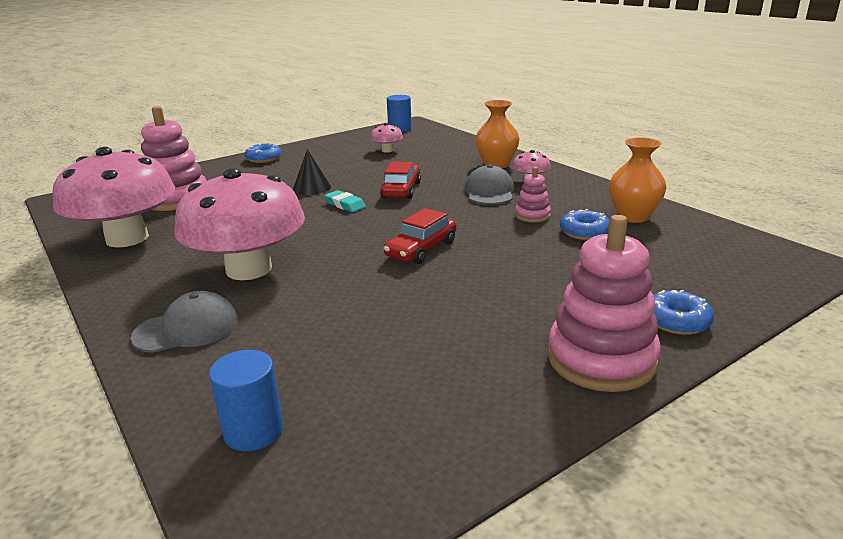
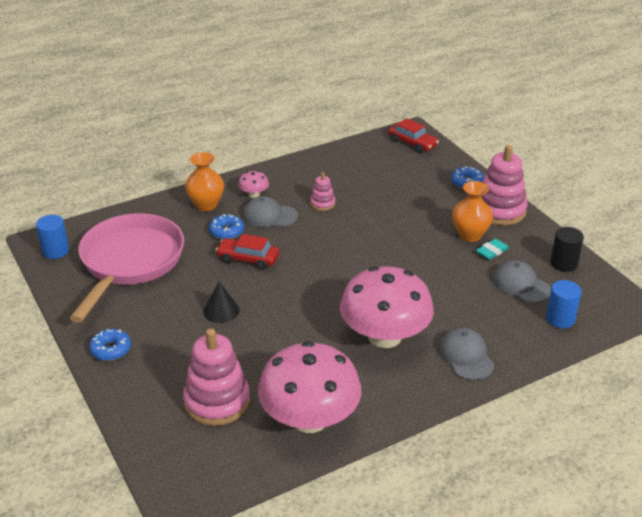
camera: 85 degrees left, 10 degrees up
turquoise eraser [324,190,366,212] -> turquoise eraser moved to [476,239,509,260]
pink mushroom [371,123,403,153] -> pink pan [70,213,184,323]
red car [384,208,457,264] -> red car moved to [388,118,439,153]
blue donut [560,209,609,240] -> blue donut moved to [209,214,244,239]
orange vase [609,137,666,223] -> orange vase moved to [452,181,493,242]
none -> grey cap [493,260,551,303]
none -> black cylinder [550,227,584,272]

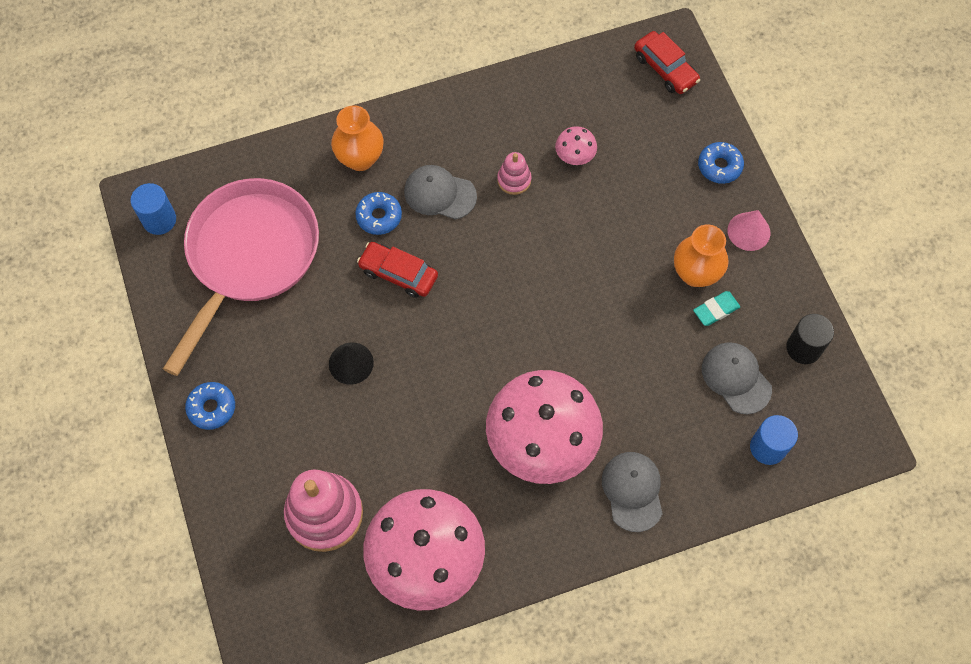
camera: 10 degrees right, 30 degrees up
pink mushroom [238,171,269,198] -> pink mushroom moved to [555,126,597,165]
pink stacking toy [481,145,528,226] -> pink cone [727,210,771,251]

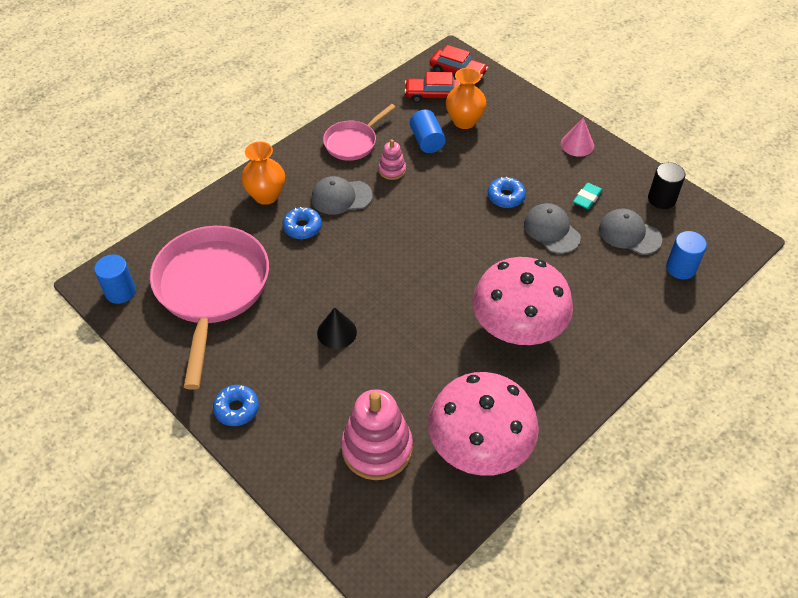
camera: 25 degrees left, 15 degrees down
red car [357,242,438,298] -> red car moved to [405,72,461,103]
pink mushroom [555,126,597,165] -> blue cylinder [410,110,446,153]
grey cap [602,452,663,532] -> grey cap moved to [524,203,581,254]
orange vase [674,225,729,287] -> orange vase moved to [446,68,486,129]
blue donut [698,142,744,184] -> blue donut moved to [488,177,526,208]
none -> pink pan [323,104,396,161]

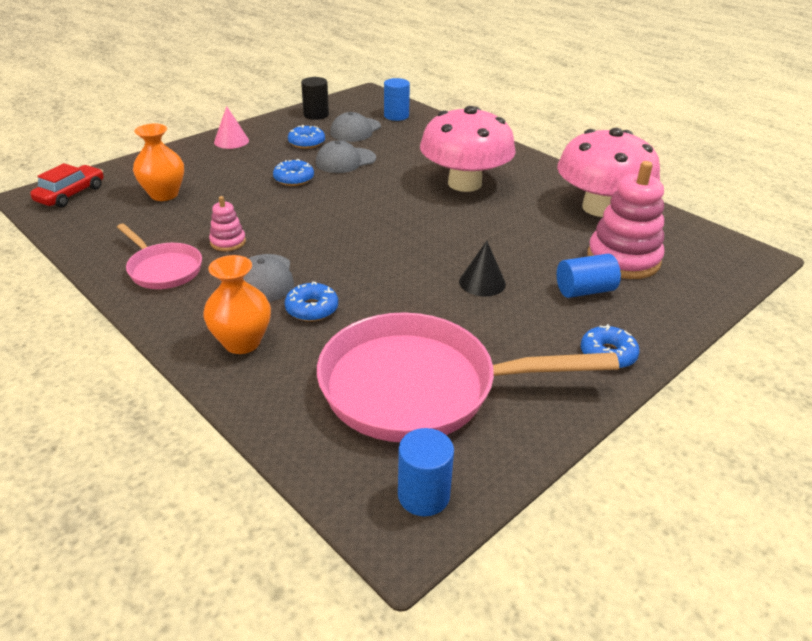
camera: 90 degrees left, 15 degrees down
red car [405,72,461,103] -> none
blue cylinder [410,110,446,153] -> blue cylinder moved to [557,254,621,298]
turquoise eraser [573,183,603,209] -> blue donut [288,125,325,149]

